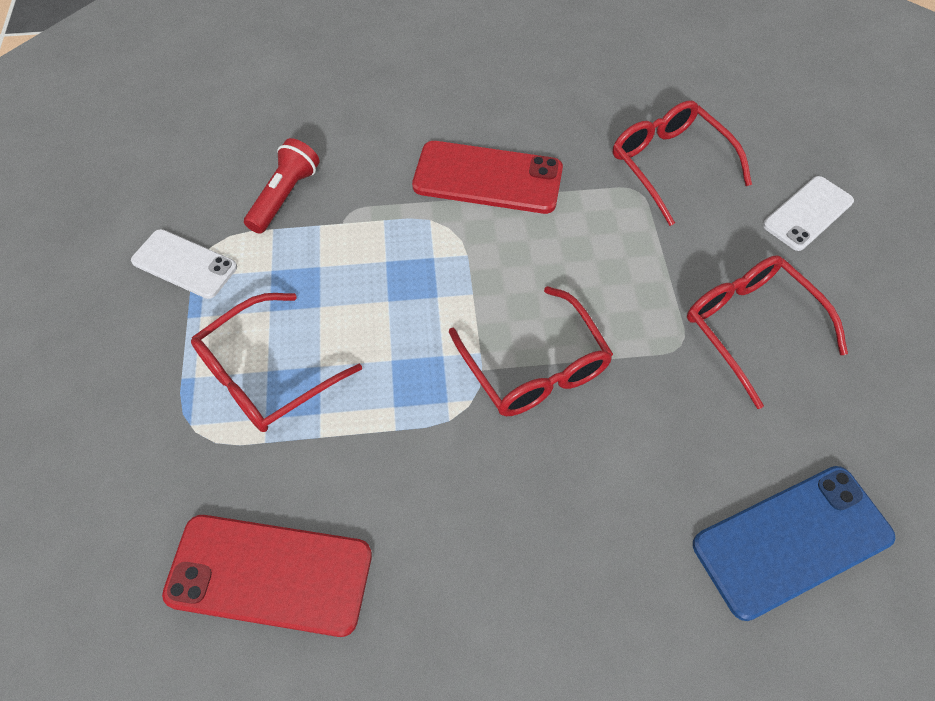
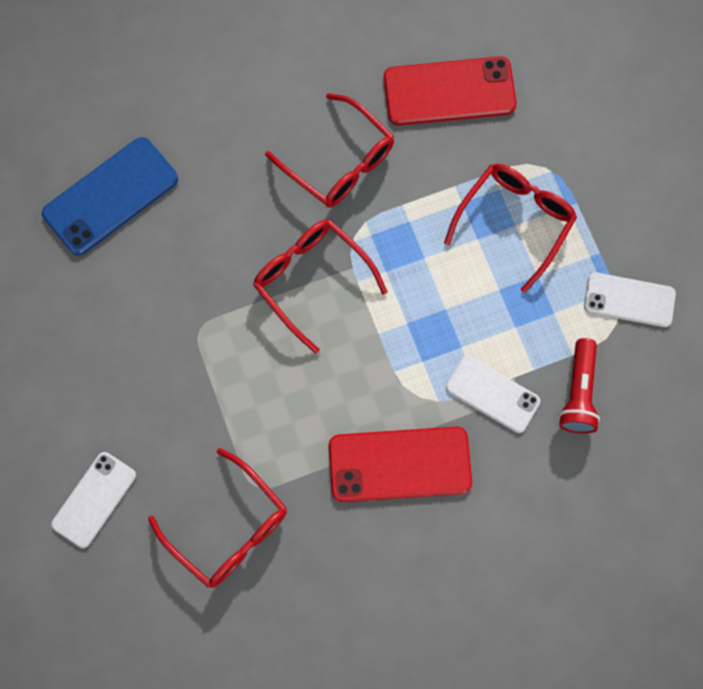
camera: 165 degrees right, 15 degrees up
red glasses [687,255,848,409] -> red glasses moved to [265,93,394,207]
none -> white phone [446,356,540,433]

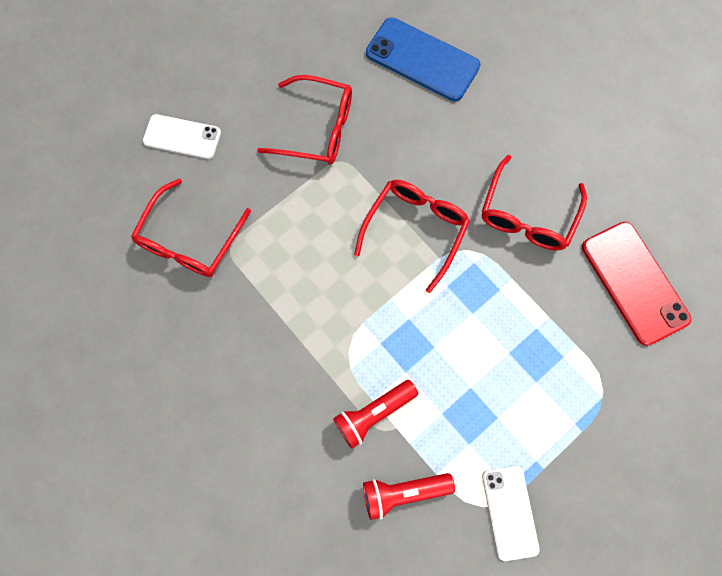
camera: 70 degrees right, 0 degrees up
red phone [329,426,472,502] -> none
red glasses [444,164,577,293] -> red glasses moved to [257,75,352,164]
white phone [446,356,540,433] -> red flashlight [333,380,418,449]

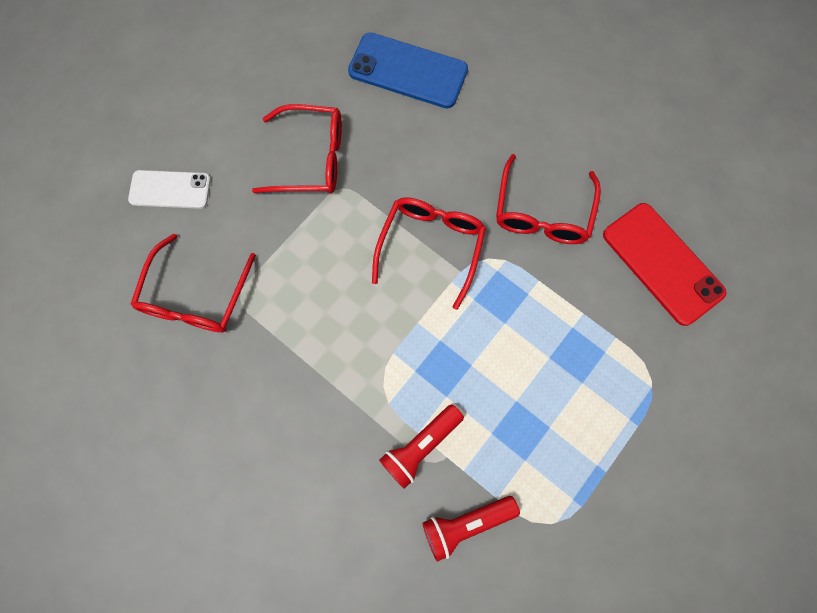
camera: 10 degrees left, 0 degrees up
white phone [482,466,540,561] -> none

